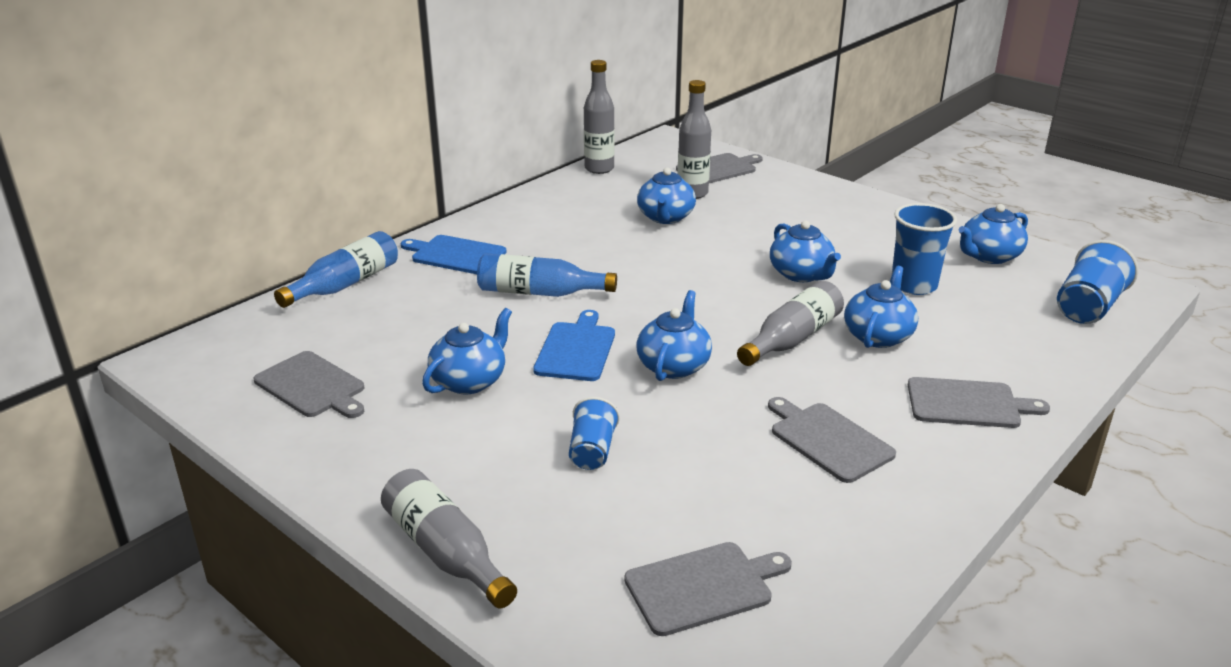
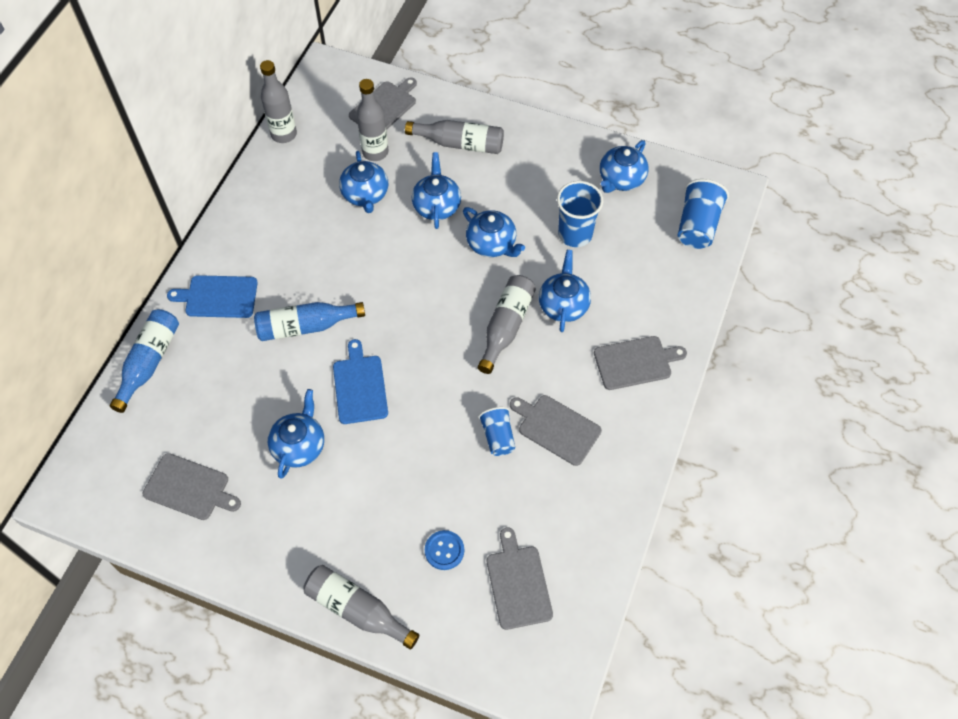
camera: 20 degrees left, 30 degrees up
blue cup [569,397,620,470] -> blue cup moved to [478,407,515,456]
grey cutting board [624,542,792,636] -> grey cutting board turned 60 degrees counterclockwise [487,528,553,630]
blue teapot [636,290,712,381] -> blue teapot moved to [412,152,461,229]
none -> grey bottle [405,120,504,154]
none -> blue button [425,530,464,570]

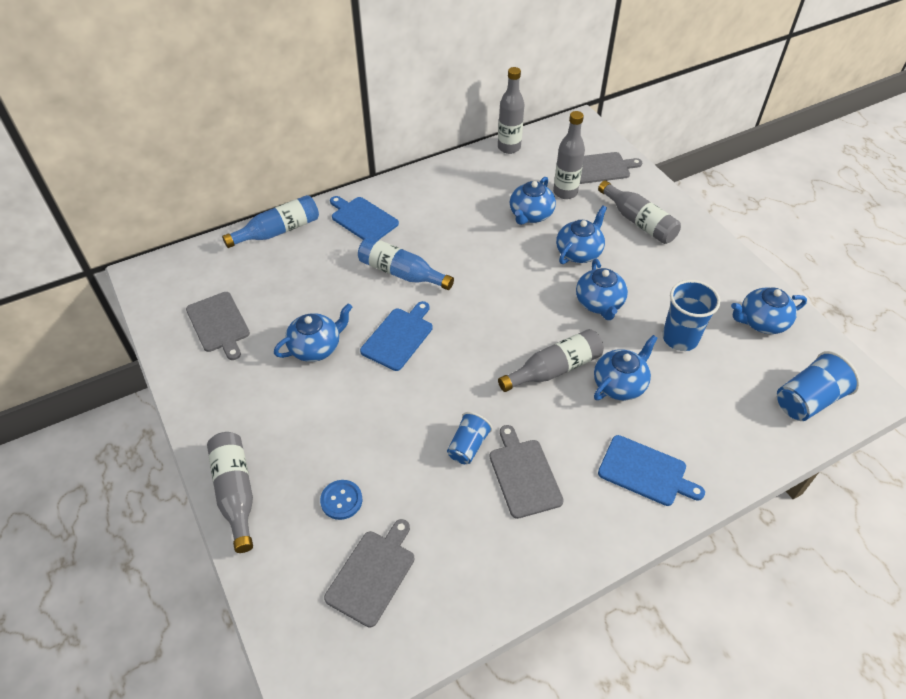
camera: 40 degrees right, 10 degrees down
grey cutting board [594,336,687,390] -> blue cutting board [598,435,705,506]

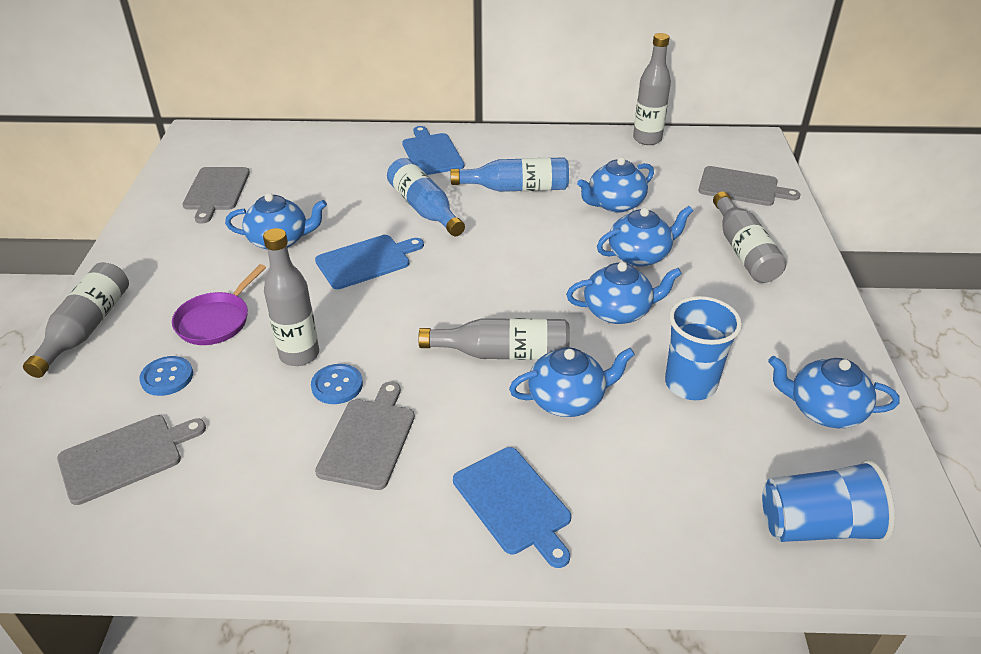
camera: 30 degrees right, 10 degrees down
blue bottle [222,195,319,248] -> blue bottle moved to [451,157,569,192]
blue cup [447,412,493,464] -> blue button [311,364,363,404]
grey bottle [553,111,585,199] -> grey bottle moved to [263,228,319,366]
blue teapot [576,259,628,320] -> blue teapot turned 120 degrees counterclockwise [566,262,682,324]
none -> purple pan [172,264,266,345]

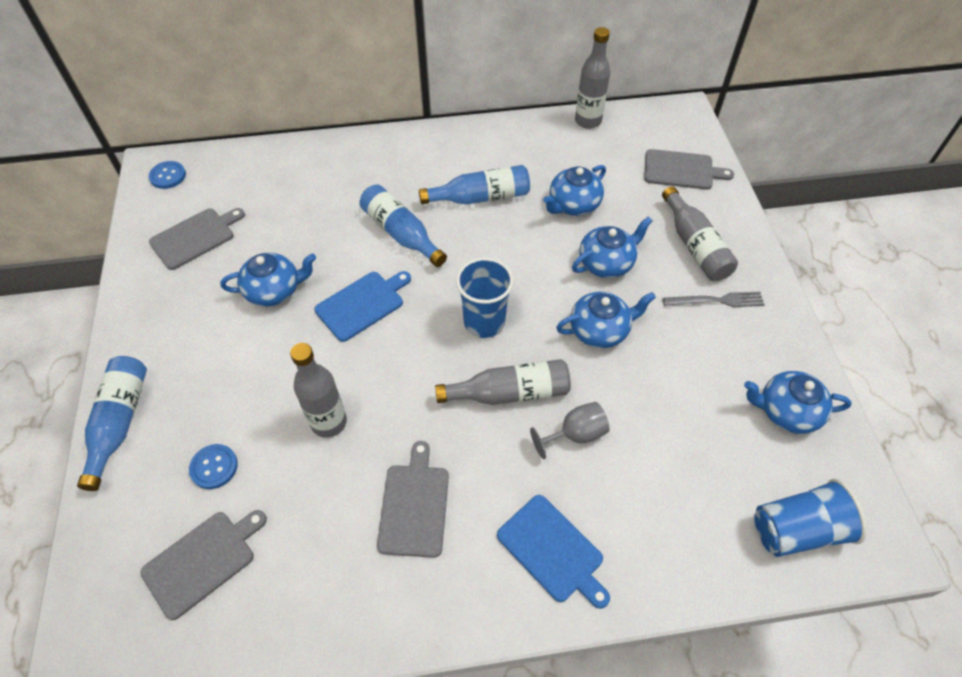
camera: 10 degrees left, 15 degrees up
grey bottle [23,262,129,378] -> blue bottle [77,356,147,491]
purple pan [172,264,266,345] -> none
grey cutting board [182,167,250,224] -> grey cutting board turned 120 degrees counterclockwise [149,208,245,270]
blue button [311,364,363,404] -> blue button moved to [149,161,186,189]
blue cutting board [402,126,465,175] -> none
blue teapot [509,347,635,417] -> grey goblet [530,402,610,459]
blue cup [665,296,742,400] -> blue cup moved to [456,257,514,338]
none -> grey fork [663,292,764,307]

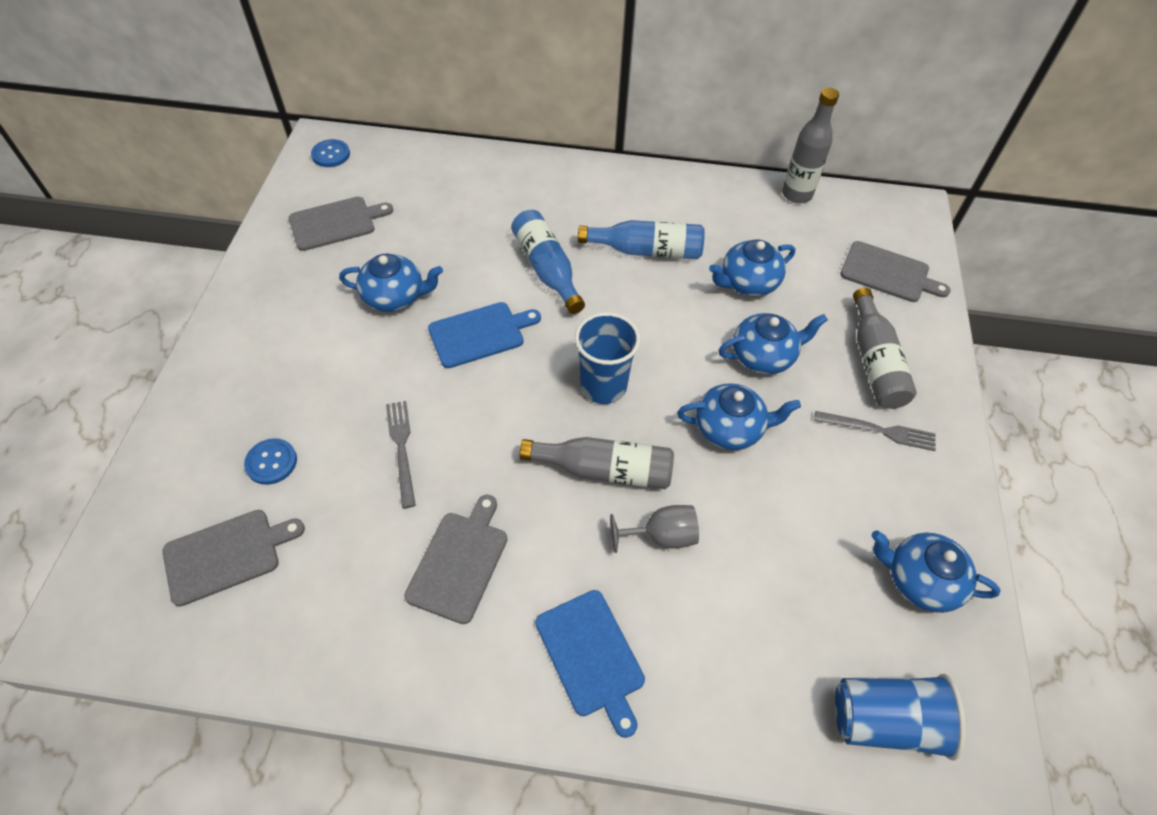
camera: 15 degrees right, 0 degrees up
blue bottle [77,356,147,491] -> none
grey bottle [290,343,347,438] -> grey fork [386,401,416,508]

